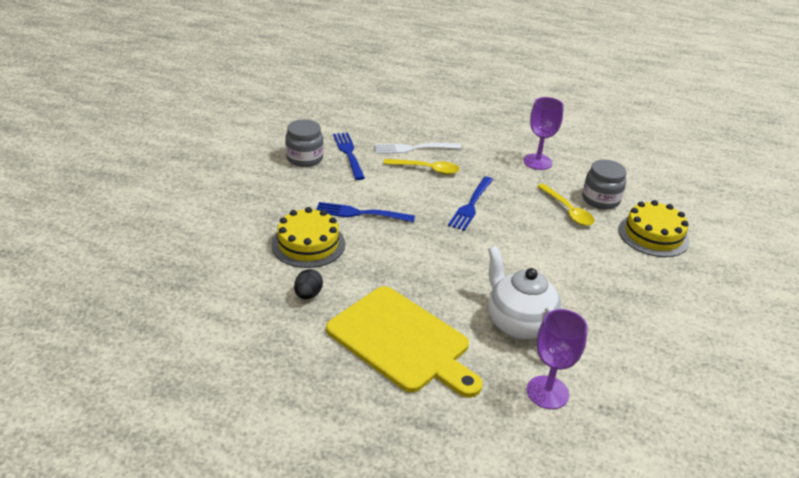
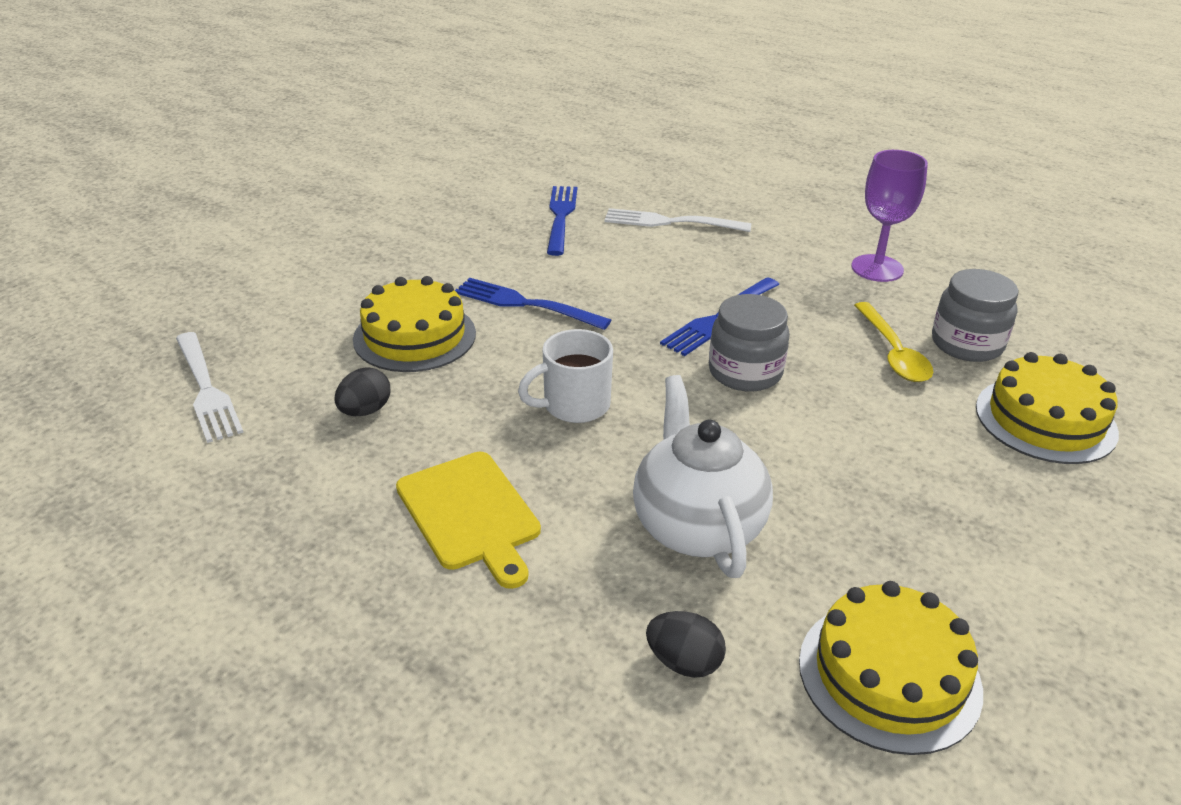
camera: 20 degrees right, 0 degrees up
grey jar [285,119,324,167] -> grey jar moved to [709,294,790,392]
yellow cutting board [326,286,483,398] -> yellow cutting board [396,452,541,589], size x0.63
yellow spoon [383,159,460,175] -> none
purple goblet [527,309,588,409] -> black egg [646,611,726,678]
none -> white fork [176,332,244,443]
none -> white mug [518,329,613,423]
none -> yellow cake [799,581,983,755]

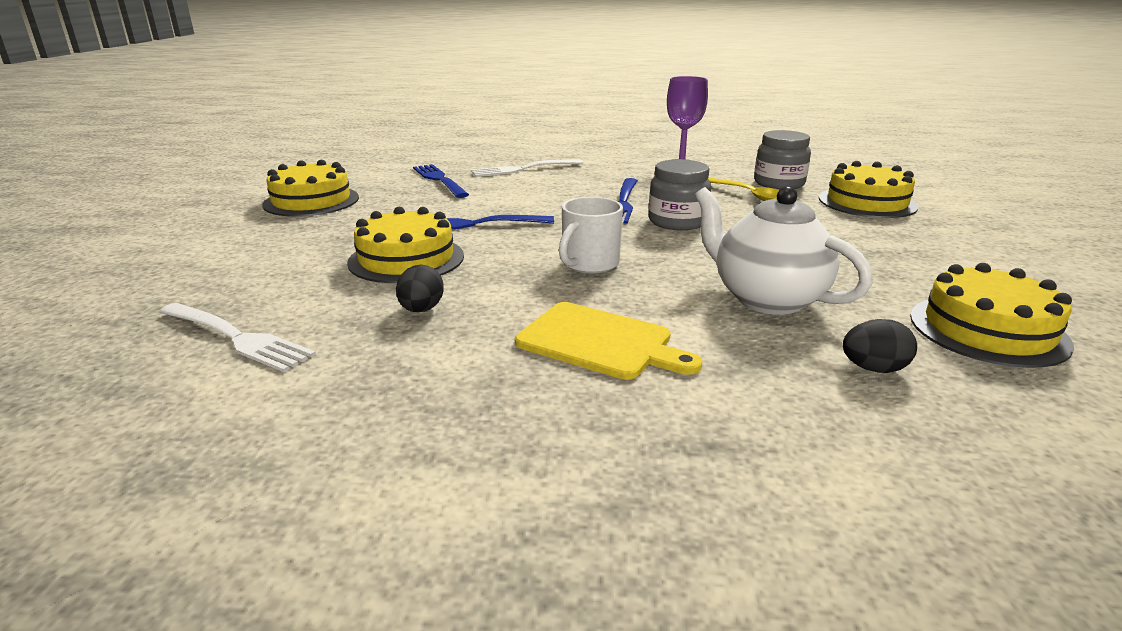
camera: 30 degrees left, 10 degrees down
none -> yellow cake [262,160,359,217]

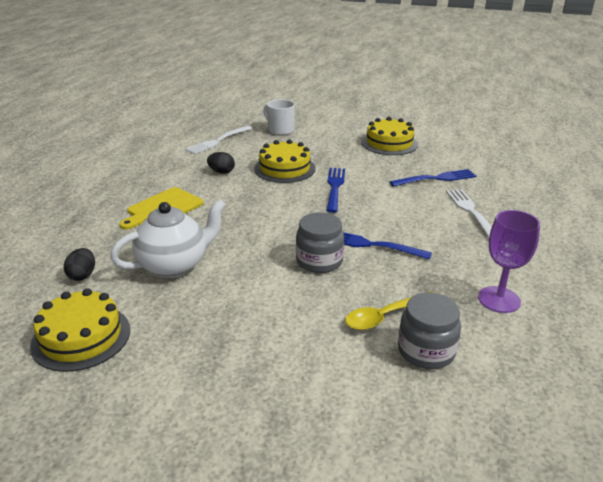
camera: 100 degrees right, 5 degrees up
white mug [559,196,623,273] -> white mug moved to [263,99,295,135]
yellow cake [819,161,918,218] -> none

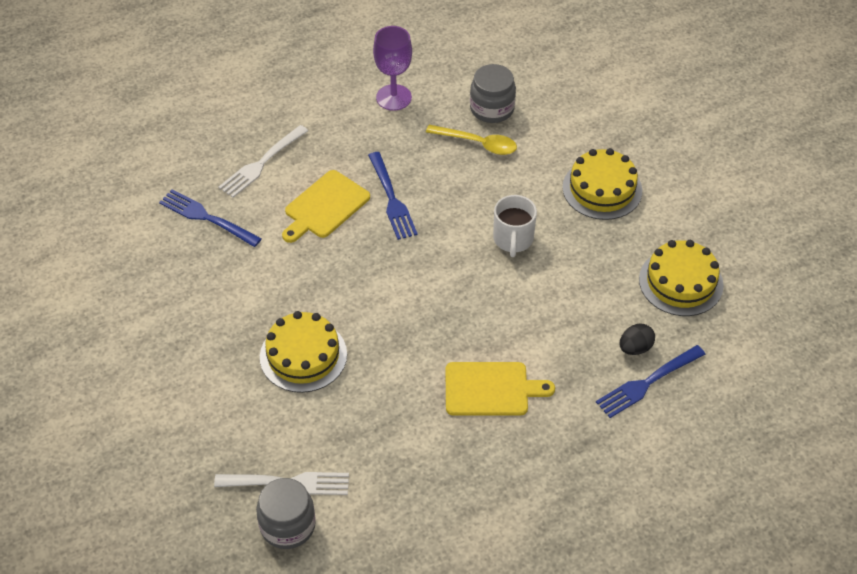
camera: 130 degrees left, 20 degrees up
white teapot [110,199,226,278] -> none
black egg [207,152,235,173] -> none
white mug [263,99,295,135] -> white mug moved to [493,195,537,257]
grey jar [296,212,344,273] -> grey jar moved to [256,478,316,549]
blue fork [327,168,345,213] -> blue fork moved to [596,345,705,418]
yellow cake [362,117,418,155] -> yellow cake moved to [562,148,642,220]
none -> yellow cutting board [282,170,370,243]

